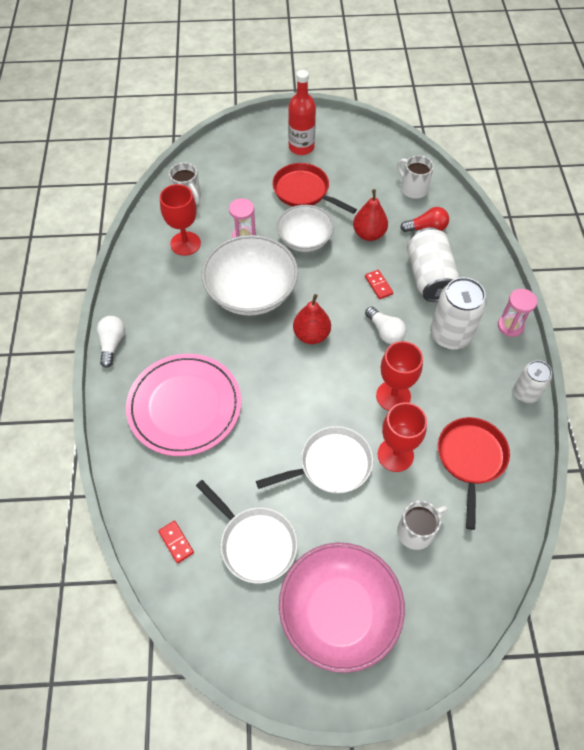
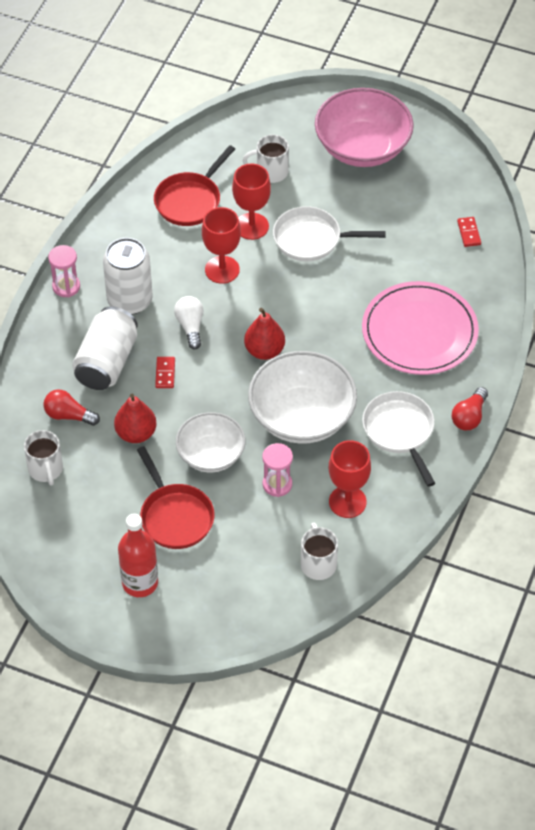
camera: 155 degrees left, 5 degrees down
white light bulb [97,316,125,368] -> red light bulb [452,387,488,431]
white pan [196,480,297,583] -> white pan moved to [362,391,435,487]
white can [513,360,552,403] -> none

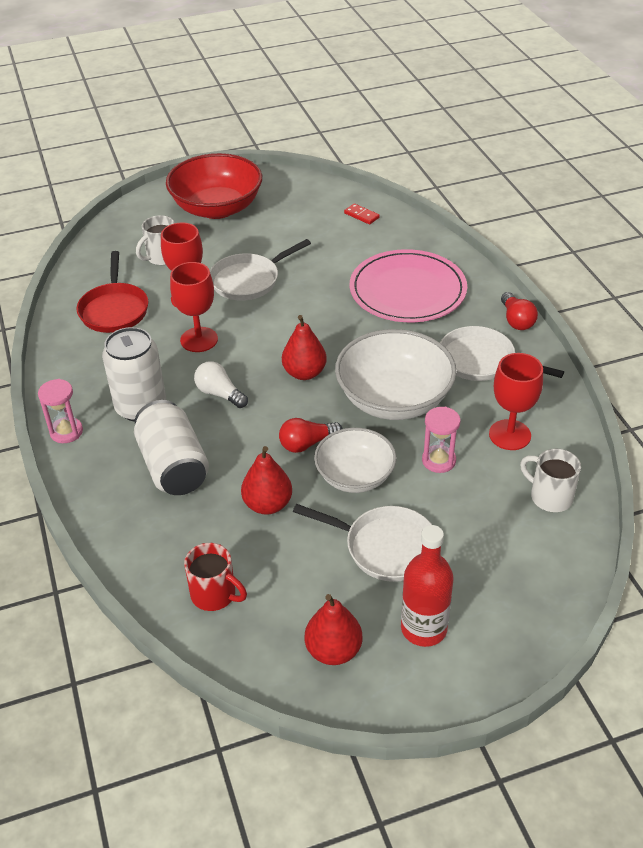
camera: 40 degrees left, 10 degrees down
white mug [24,430,63,486] -> red mug [184,543,247,611]
red light bulb [44,389,100,426] -> red light bulb moved to [279,418,343,453]
red pan [137,446,215,549] -> white pan [293,504,432,582]
red domino [155,357,175,388] -> none
pink bowl [315,88,414,167] -> red bowl [166,153,262,219]
none -> red pear [305,594,363,665]

